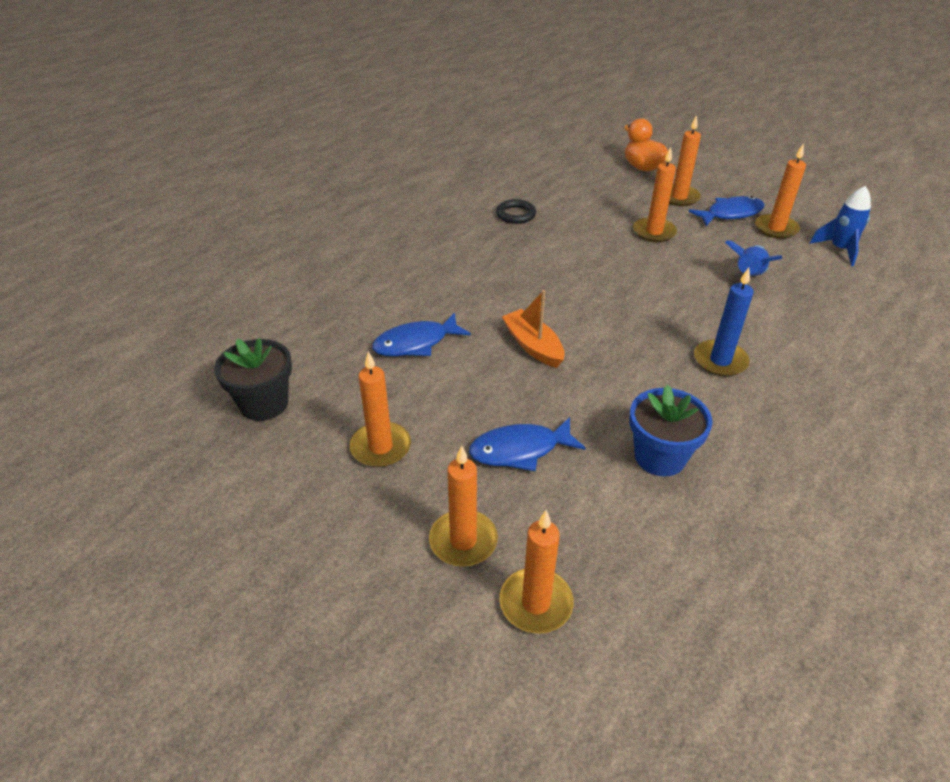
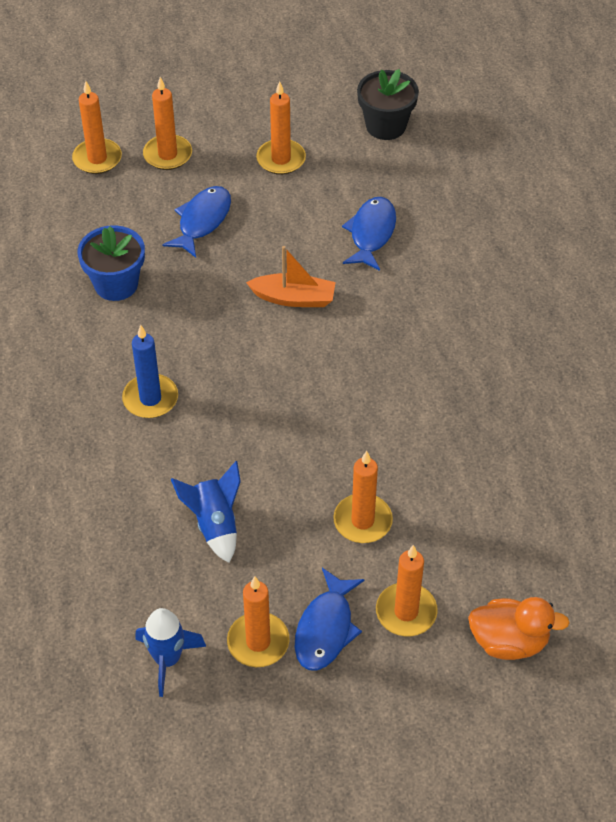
camera: 130 degrees right, 10 degrees up
black ring [496,199,536,224] -> none

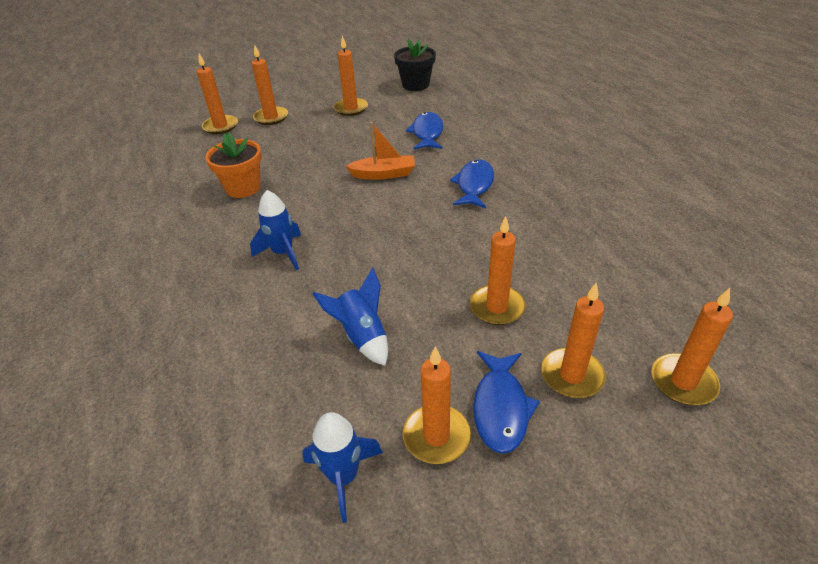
camera: 10 degrees left, 10 degrees down
blue flower pot [77,225,145,301] -> orange flower pot [205,133,262,198]
blue candle [122,325,178,418] -> blue rocket [250,190,301,270]
blue fish [162,186,231,258] -> blue fish moved to [450,159,494,208]
orange duck [468,597,570,660] -> orange candle [652,288,733,405]

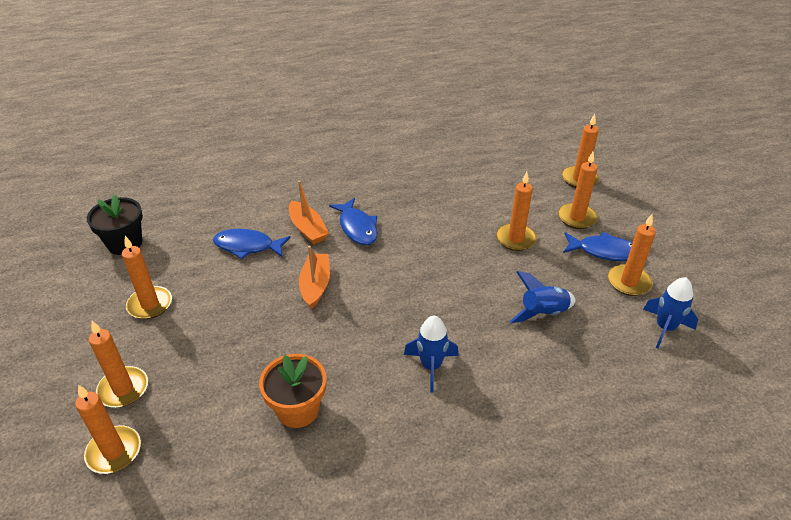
camera: 85 degrees left, 0 degrees up
blue fish [450,159,494,208] -> blue fish turned 135 degrees counterclockwise [329,198,378,245]
none -> orange boat [289,181,329,245]

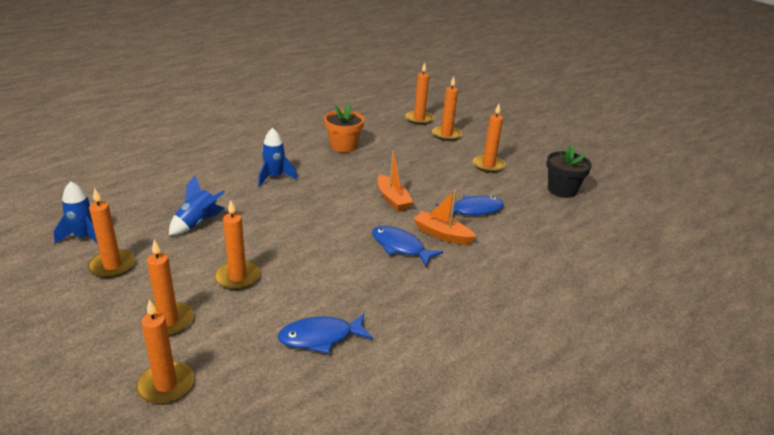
camera: 150 degrees right, 10 degrees down
blue fish [563,232,633,261] -> blue fish moved to [277,313,373,354]

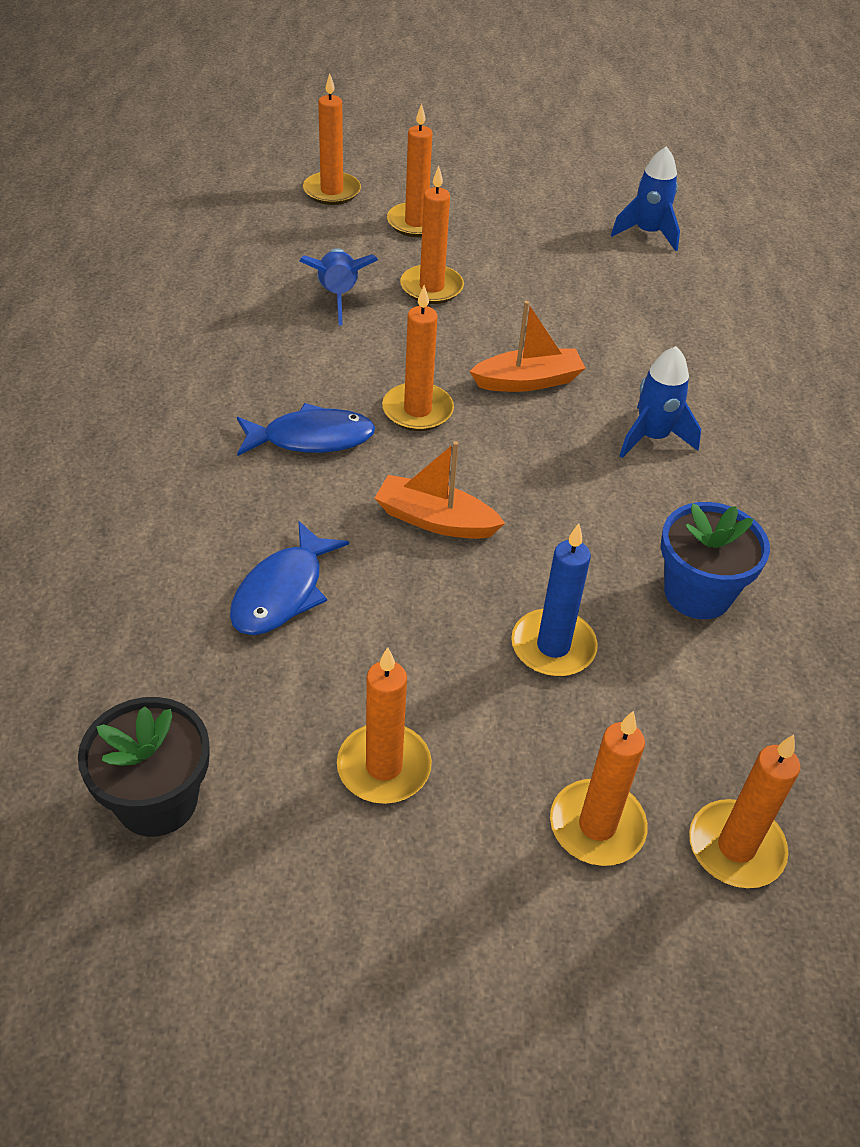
camera: 135 degrees right, 15 degrees up
orange candle [88,188,135,278] -> orange candle moved to [382,285,454,431]
blue rocket [169,176,225,235] -> blue rocket moved to [300,248,378,325]
blue fish [277,313,373,354] -> none
orange flower pot [324,105,365,153] -> blue flower pot [661,502,770,619]
orange boat [414,190,477,245] -> orange boat moved to [470,301,586,392]
none -> blue candle [511,523,598,677]

